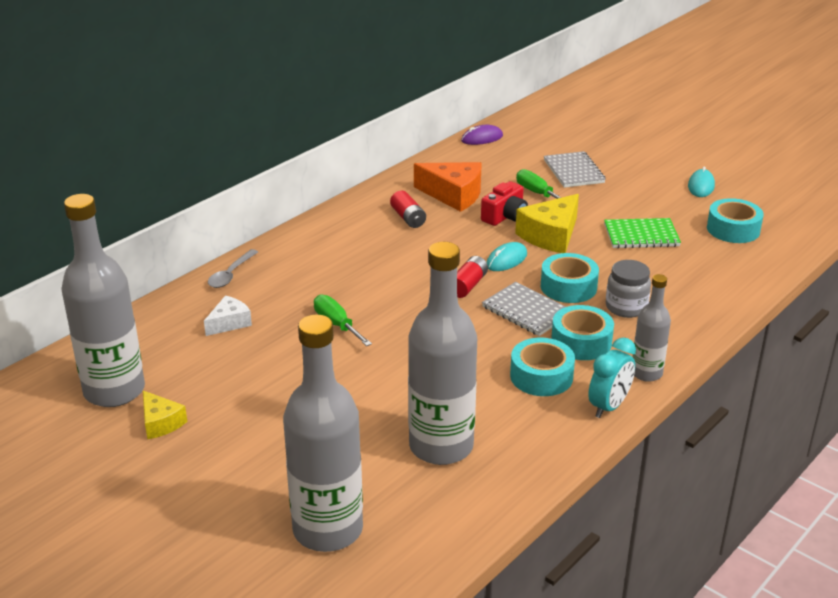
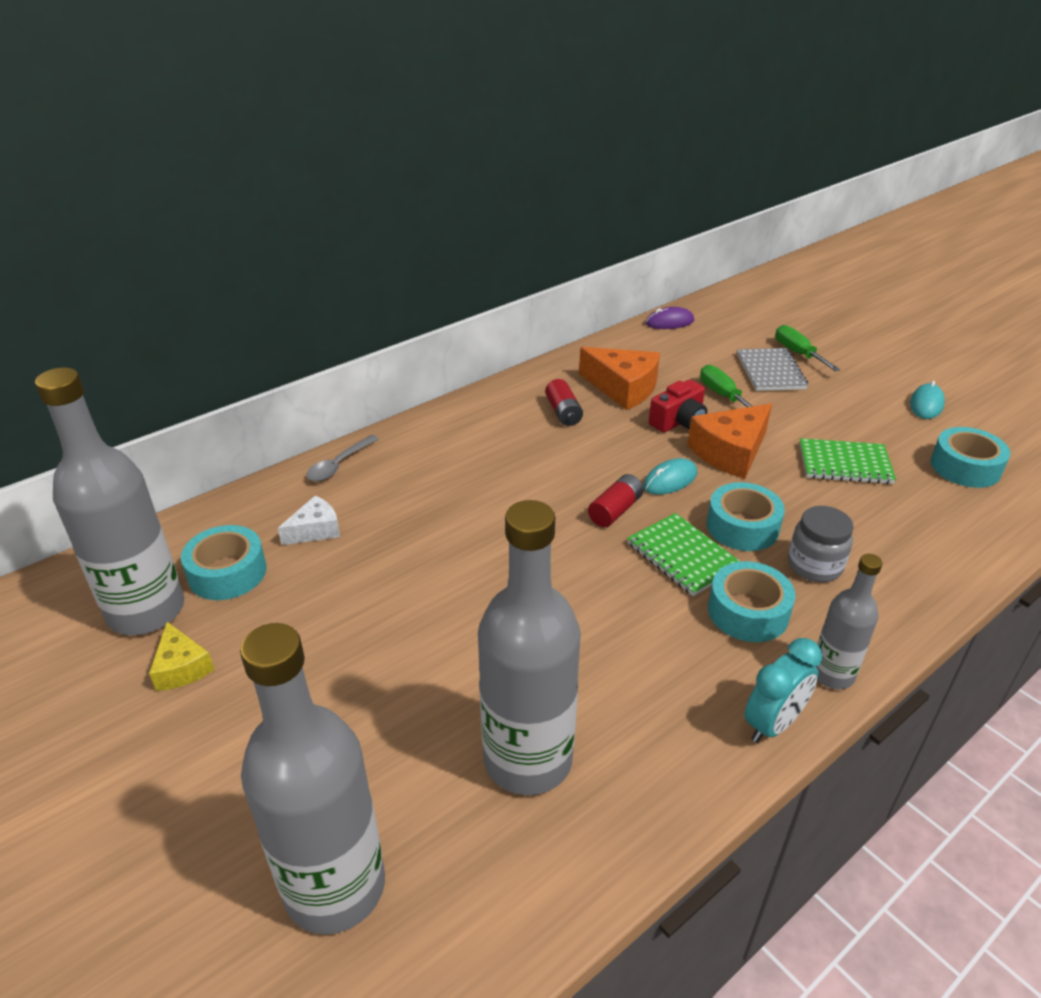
camera: 10 degrees right, 5 degrees up
green screwdriver [314,295,372,346] -> green screwdriver moved to [776,325,840,372]
grey notebook [482,282,566,336] -> green notebook [627,513,741,596]
turquoise tape [510,338,575,396] -> turquoise tape moved to [181,525,266,600]
yellow cheese [515,194,579,253] -> orange cheese [687,404,772,479]

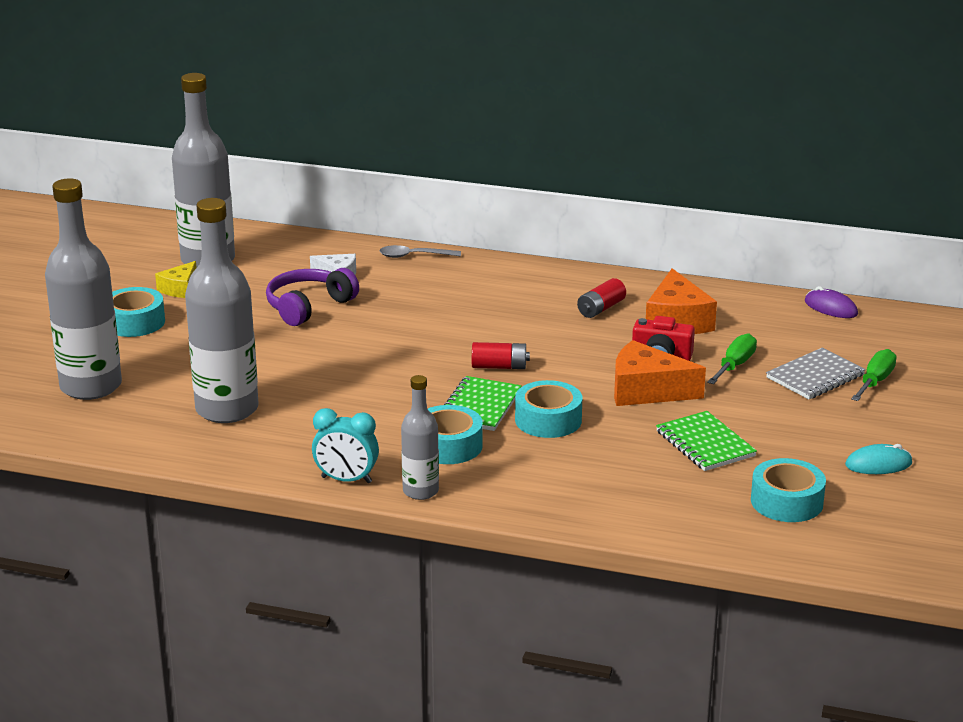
camera: 55 degrees right, 10 degrees down
turquoise tape [181,525,266,600] -> turquoise tape moved to [112,287,165,337]
turquoise mouse [643,458,697,495] -> none
grey jar [788,506,854,582] -> none
none -> purple headphones [266,268,359,326]

